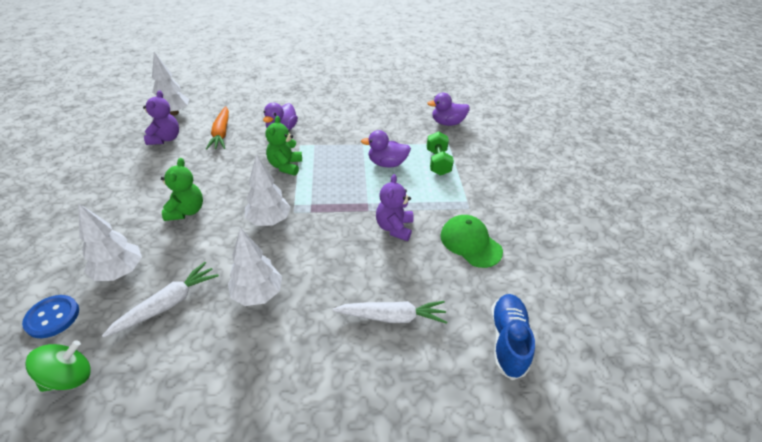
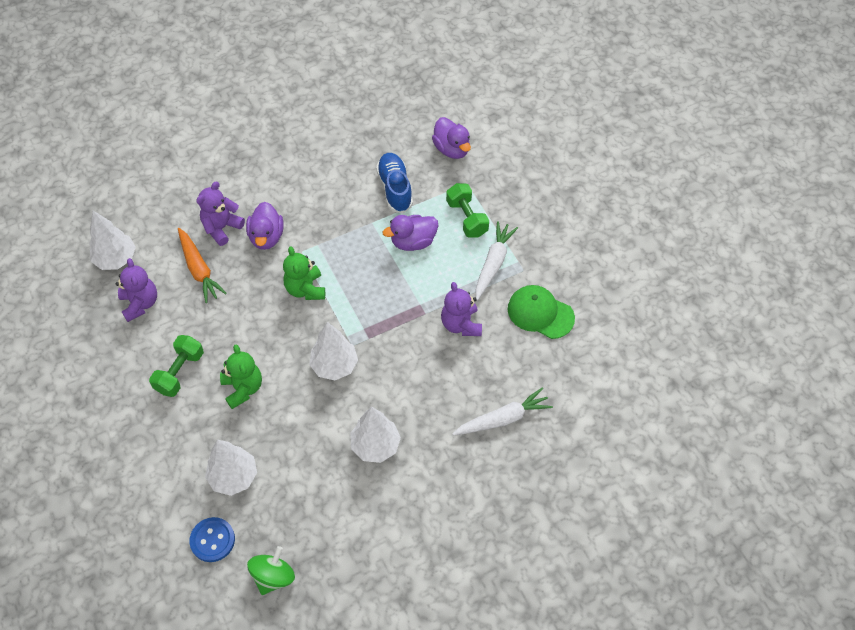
camera: 20 degrees left, 15 degrees up
white carrot [102,262,219,338] -> white carrot moved to [476,221,518,300]
purple duck [427,93,470,126] -> purple duck turned 90 degrees counterclockwise [432,117,471,159]
blue shoe [491,294,535,380] -> blue shoe moved to [376,153,413,213]
none -> green dumbbell [149,335,204,397]
none -> purple teddy bear [196,182,245,246]

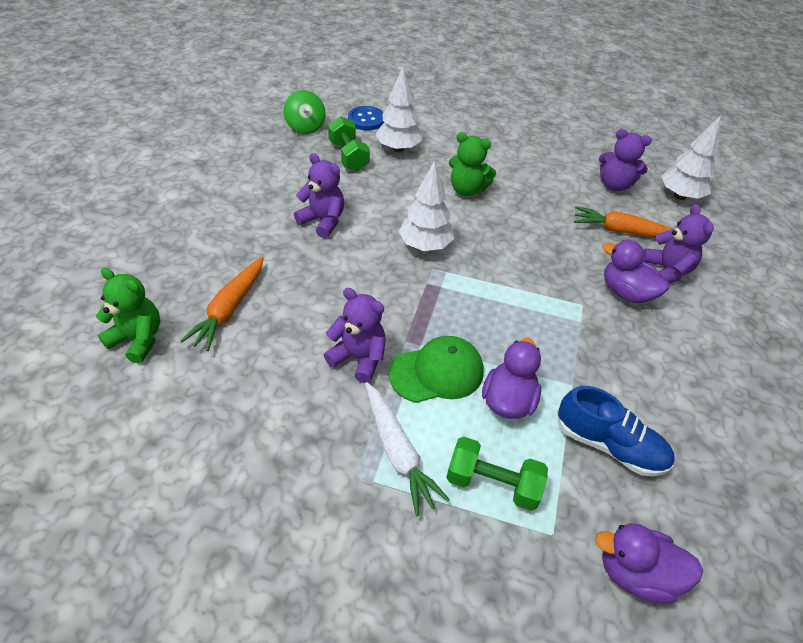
camera: 130 degrees right, 10 degrees down
green dumbbell [149,335,204,397] -> green dumbbell moved to [328,116,370,171]
green teddy bear [283,246,325,300] -> green teddy bear moved to [96,268,160,364]
white tree [350,407,401,463] -> purple teddy bear [294,153,345,238]
white carrot [452,388,553,435] -> orange carrot [180,257,264,351]
green cap [508,285,575,339] -> green cap moved to [389,336,483,403]

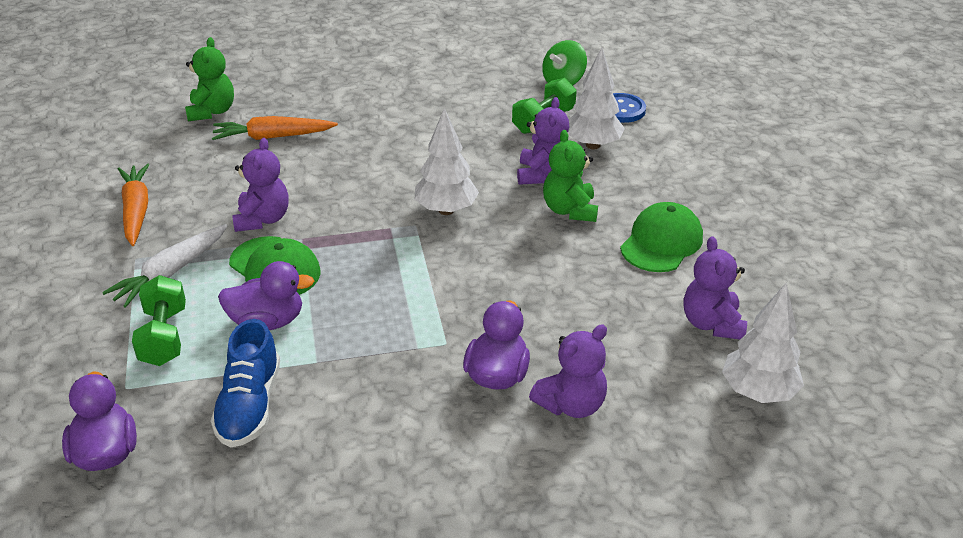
camera: 65 degrees right, 10 degrees down
purple teddy bear [294,153,345,238] -> purple teddy bear moved to [517,97,570,185]
orange carrot [574,206,673,237] -> orange carrot moved to [118,164,149,246]
none -> green cap [620,202,703,272]

